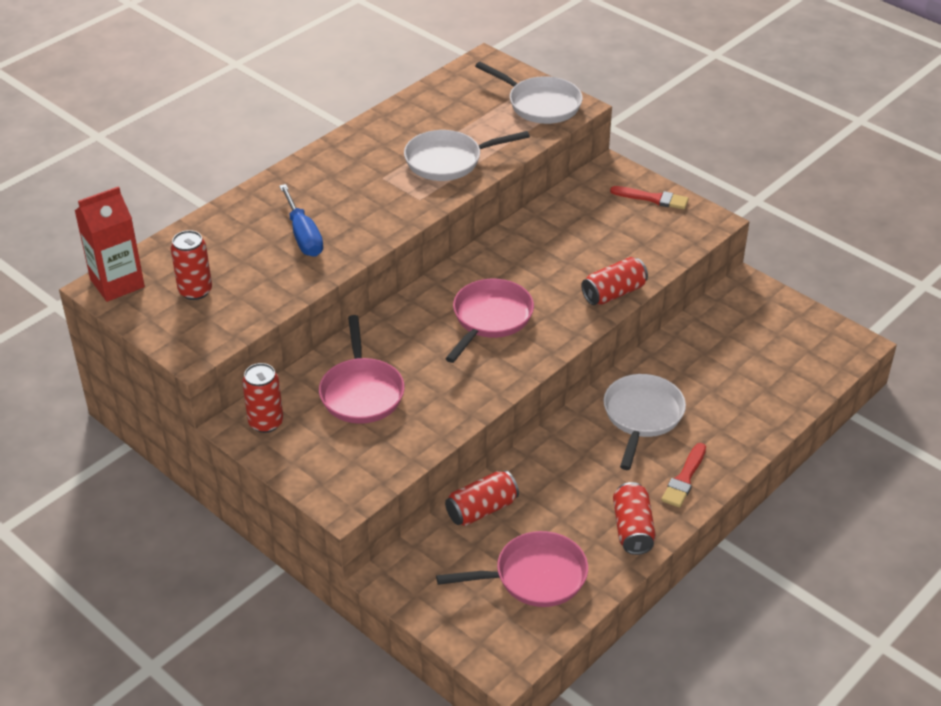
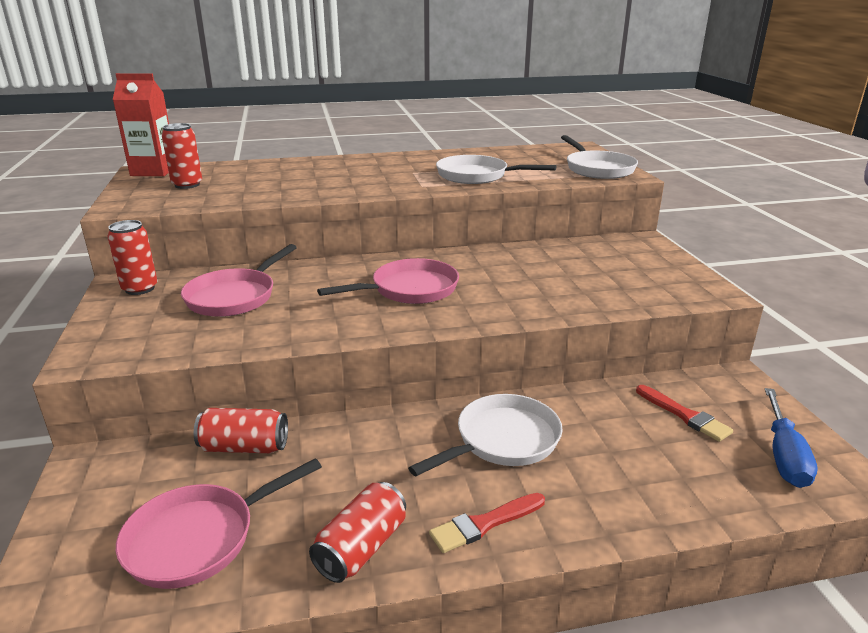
camera: 35 degrees right, 15 degrees down
blue screwdriver [279,184,323,257] -> blue screwdriver moved to [765,388,817,488]
pink pan [436,531,588,607] -> pink pan turned 120 degrees clockwise [116,458,322,589]
red can [581,257,648,305] -> none
red brush [610,186,689,210] -> red brush moved to [636,385,733,442]

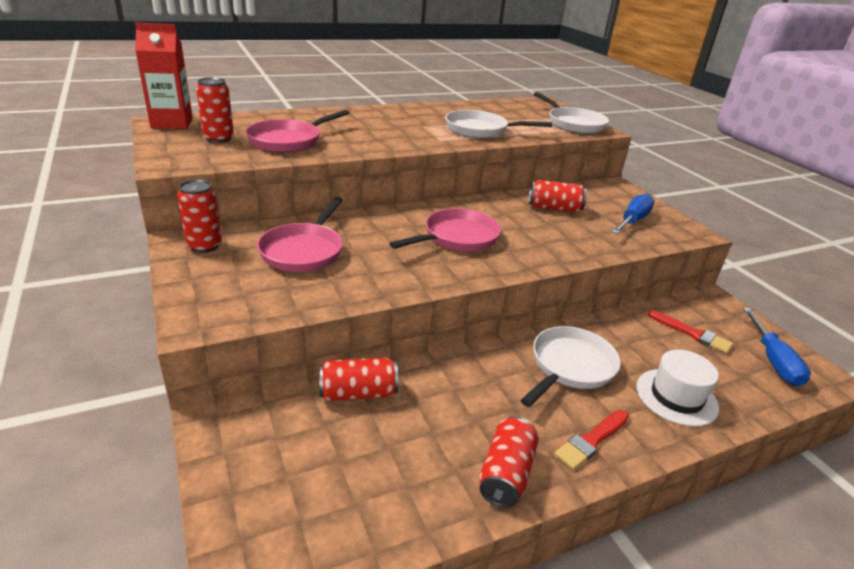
camera: 15 degrees left, 5 degrees up
pink pan [116,458,322,589] -> pink pan moved to [246,110,349,153]
none -> red can [529,180,587,212]
none -> blue screwdriver [611,194,654,234]
none -> white hat [636,349,719,427]

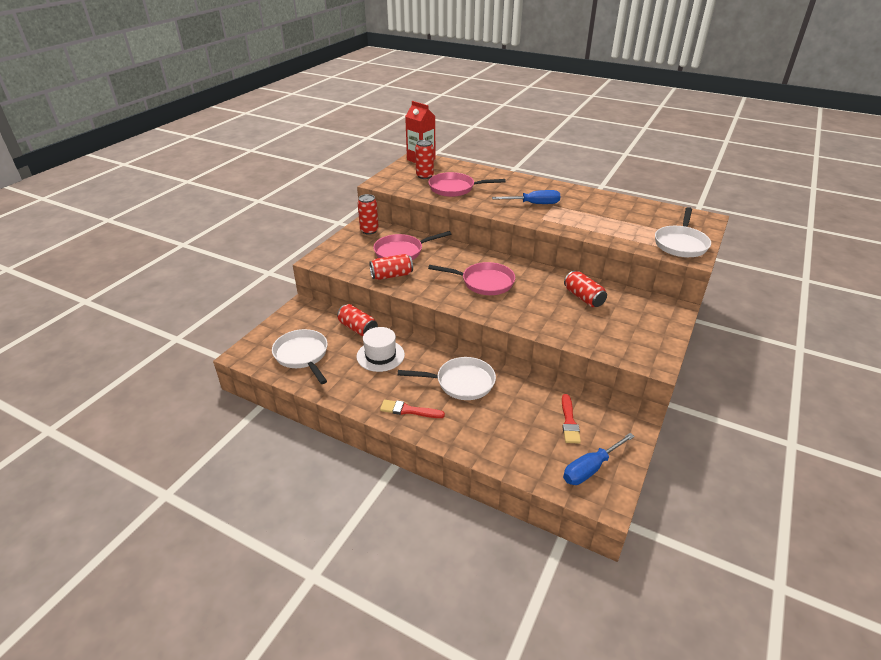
camera: 55 degrees right, 5 degrees up
white pan [445,110,552,138] -> white pan moved to [272,329,328,384]
red can [479,416,539,508] -> red can moved to [369,254,413,280]
blue screwdriver [611,194,654,234] -> blue screwdriver moved to [492,190,561,204]
white hat [636,349,719,427] -> white hat moved to [357,327,405,372]

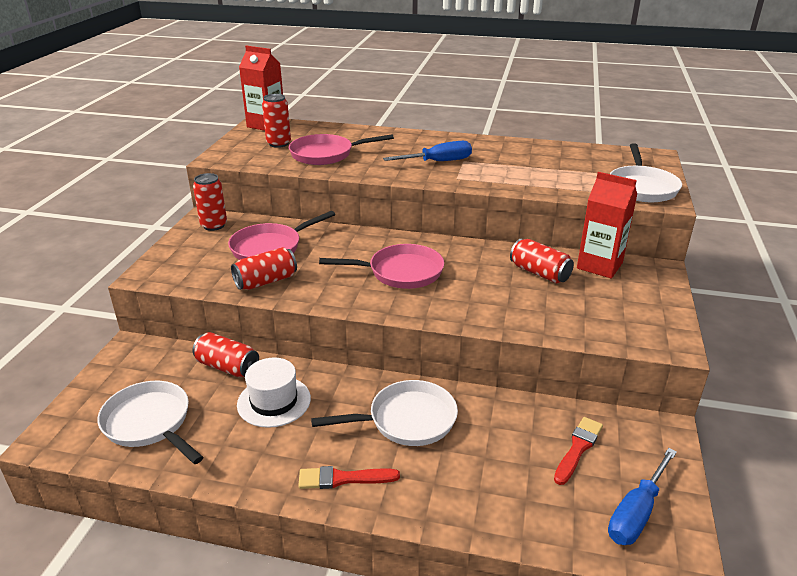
camera: 15 degrees left, 5 degrees down
red brush [562,394,581,444] -> red brush turned 135 degrees counterclockwise [554,417,603,485]
none -> red carton [577,172,637,279]

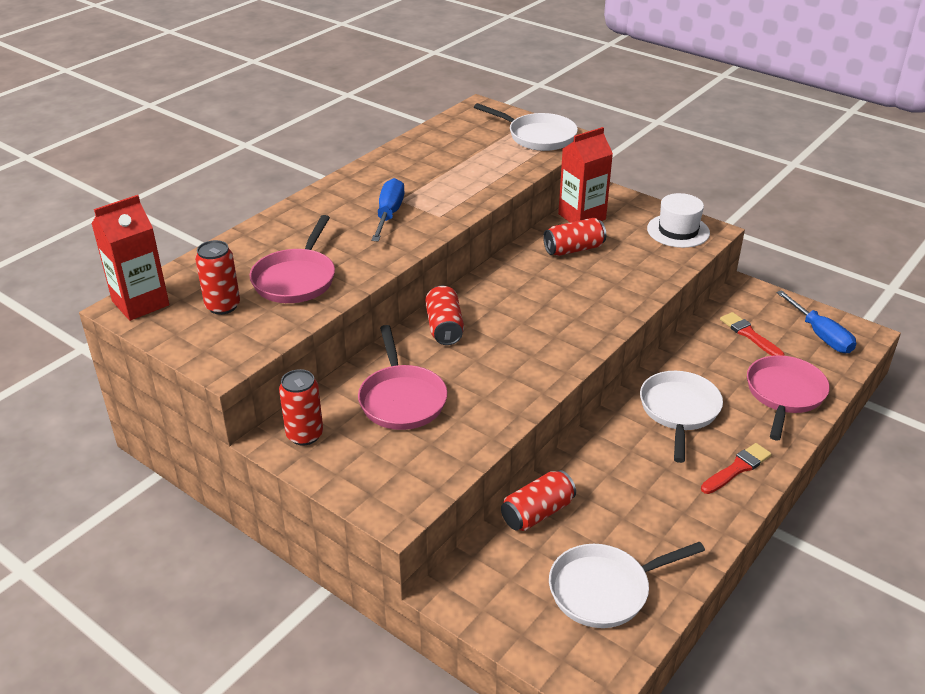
camera: 65 degrees left, 5 degrees up
red can [231,247,297,290] -> red can moved to [425,286,464,345]
white hat [237,358,311,428] -> white hat moved to [647,193,710,248]
red brush [298,466,400,489] -> red brush turned 150 degrees counterclockwise [701,443,772,494]
pink pan [319,244,444,289] -> pink pan moved to [747,355,830,440]

